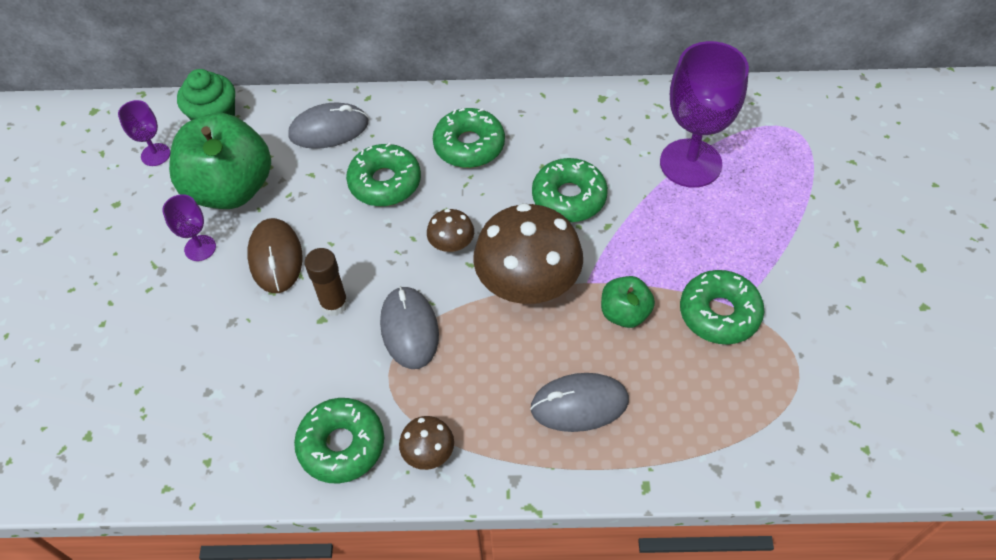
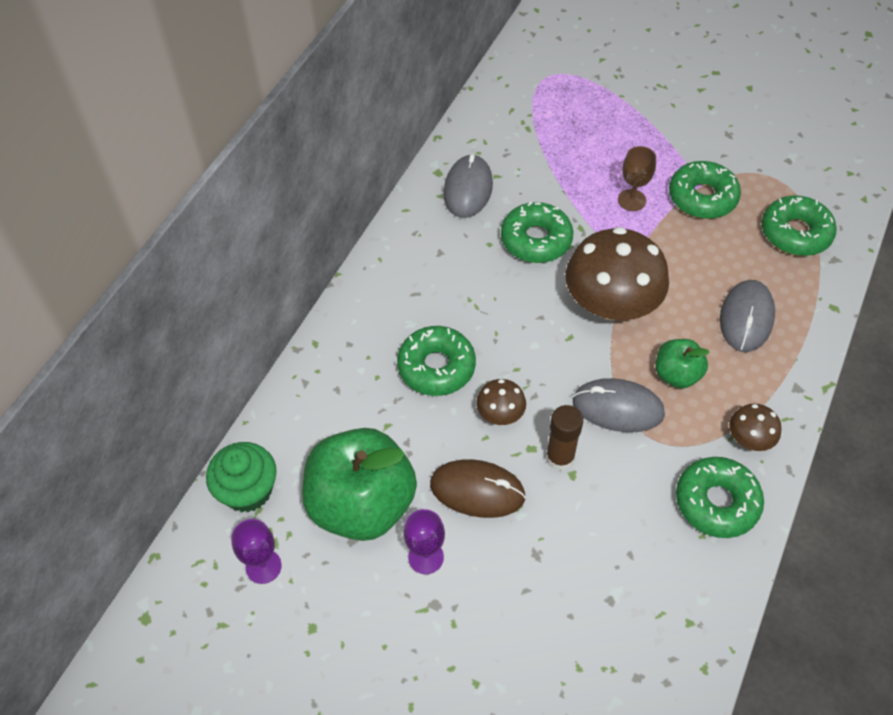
camera: 65 degrees left, 0 degrees up
grey mouse [288,102,368,149] -> grey mouse moved to [443,154,493,218]
brown mushroom [427,209,474,252] -> brown mushroom moved to [476,379,526,425]
green donut [433,108,505,168] -> green donut moved to [762,195,837,256]
green apple [601,276,655,328] -> green apple moved to [656,339,710,388]
purple goblet [660,41,749,188] -> none
none -> brown goblet [618,146,656,211]

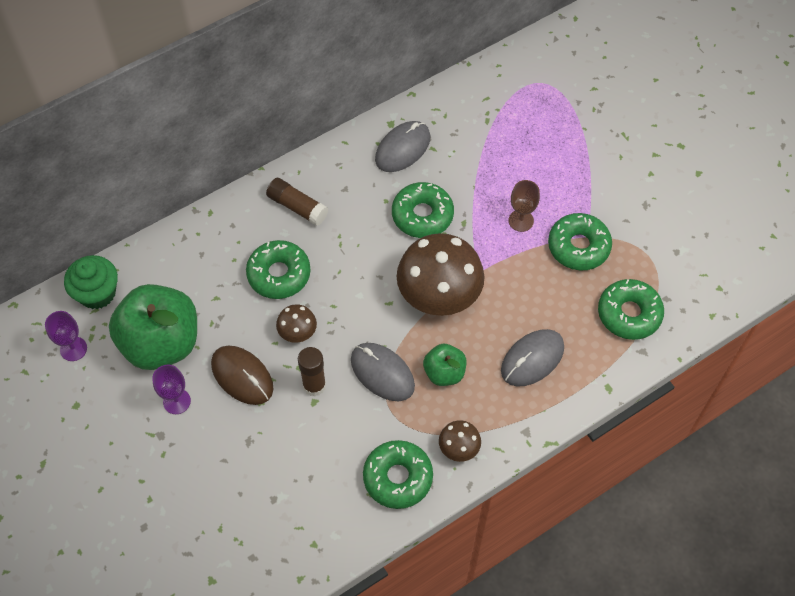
camera: 30 degrees right, 5 degrees up
none -> brown glue stick [266,178,328,226]

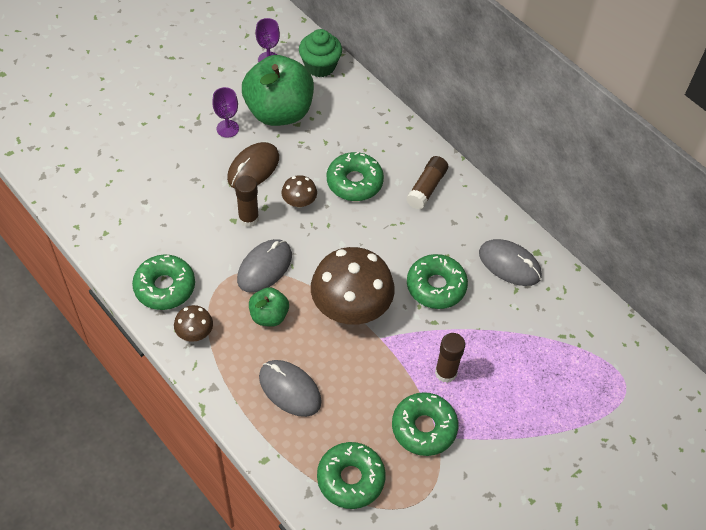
camera: 80 degrees right, 5 degrees down
brown goblet [509,180,540,232] -> brown glue stick [435,333,465,383]

